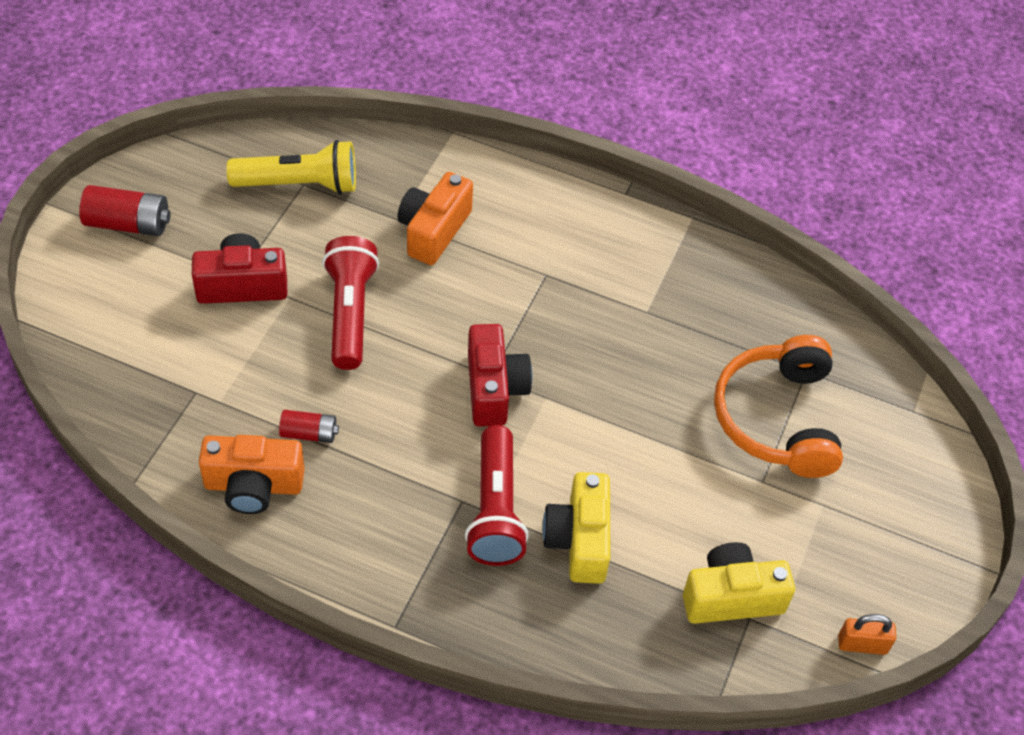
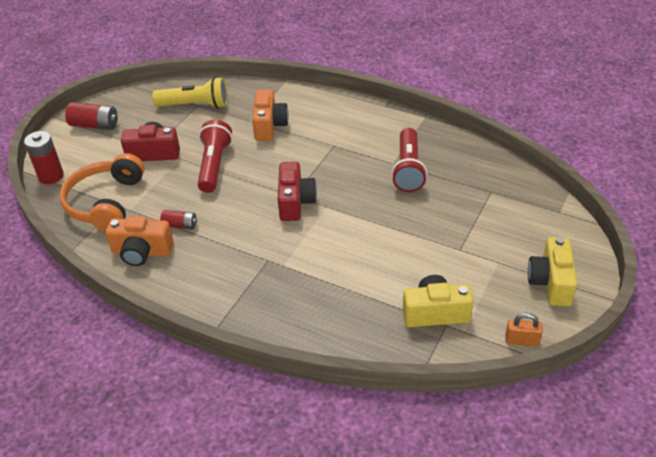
camera: 10 degrees right, 10 degrees down
orange camera [398,172,473,265] -> orange camera turned 150 degrees clockwise [252,89,289,141]
red flashlight [465,425,529,566] -> red flashlight moved to [391,128,427,192]
yellow camera [542,472,610,584] -> yellow camera moved to [527,237,577,306]
orange headphones [714,335,843,478] -> orange headphones moved to [60,153,145,232]
none -> red battery [24,131,64,184]

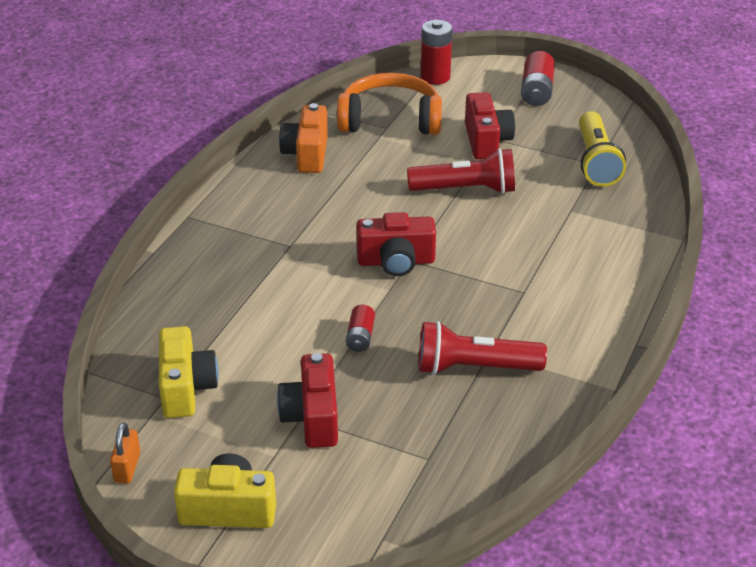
camera: 85 degrees right, 5 degrees down
red battery [160,210,197,229] -> red battery moved to [346,305,375,352]
orange camera [252,89,289,141] -> none
none -> red camera [277,353,338,448]

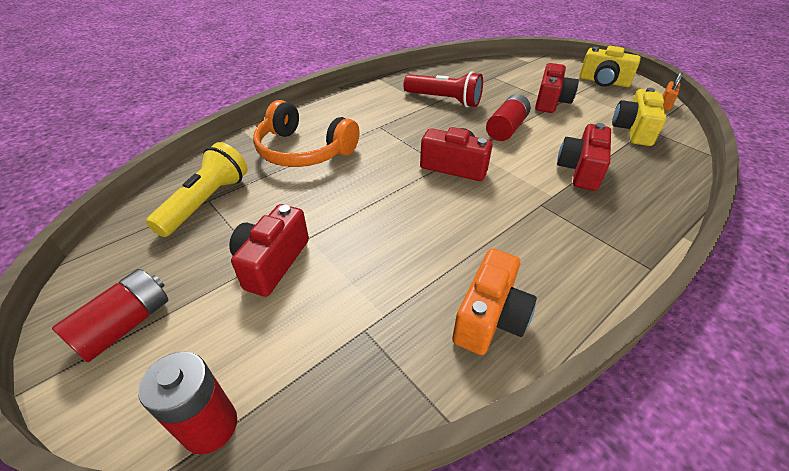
camera: 155 degrees left, 5 degrees up
orange headphones [337,73,442,135] -> orange headphones moved to [253,100,359,167]
red battery [346,305,375,352] -> red battery [486,94,531,141], size x1.61
red flashlight [407,148,515,194] -> none
none -> red camera [557,123,611,191]

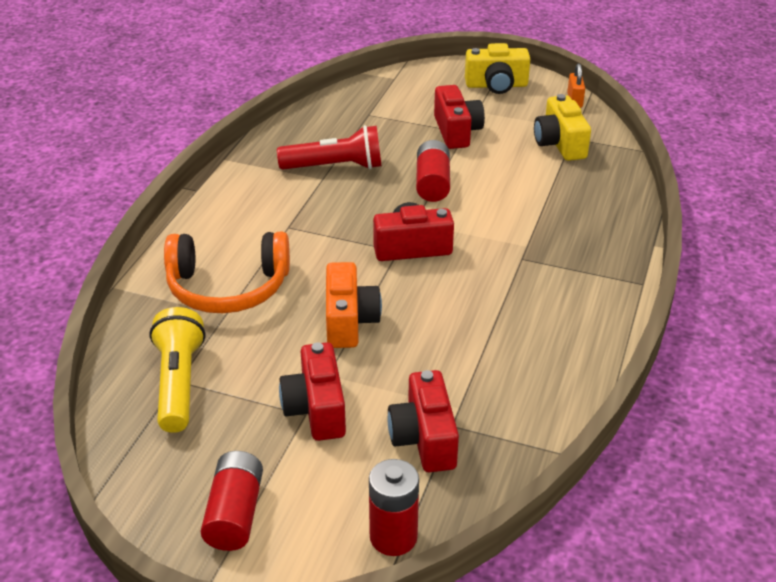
camera: 30 degrees left, 5 degrees down
orange camera [452,248,537,355] -> orange camera moved to [326,262,382,348]
red camera [557,123,611,191] -> red camera moved to [387,370,459,472]

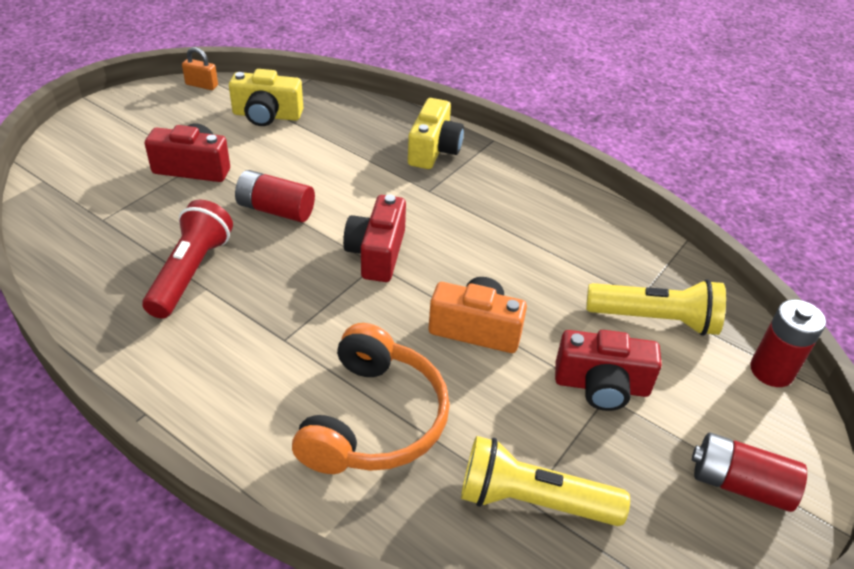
camera: 75 degrees left, 5 degrees up
red camera [387,370,459,472] -> yellow flashlight [586,279,726,336]
yellow camera [465,43,530,94] -> yellow camera moved to [408,98,464,169]

